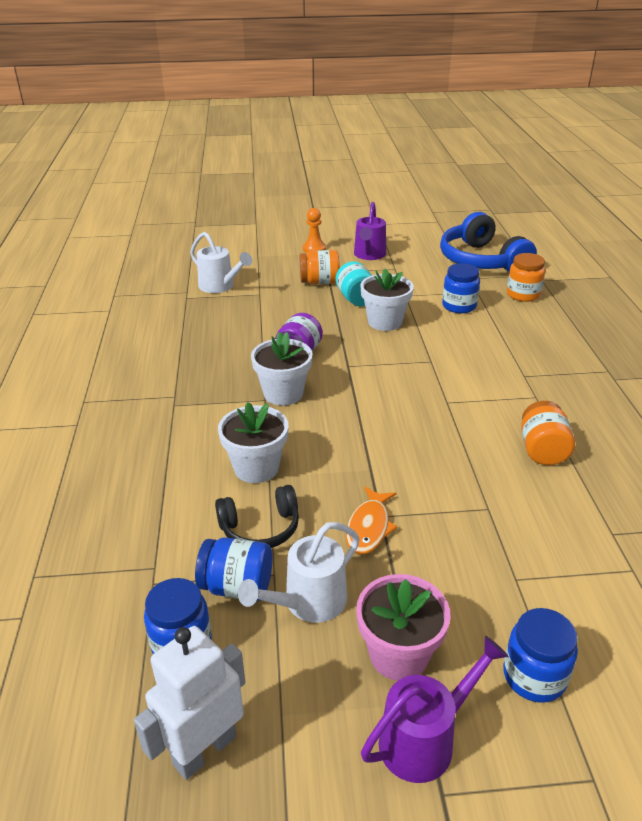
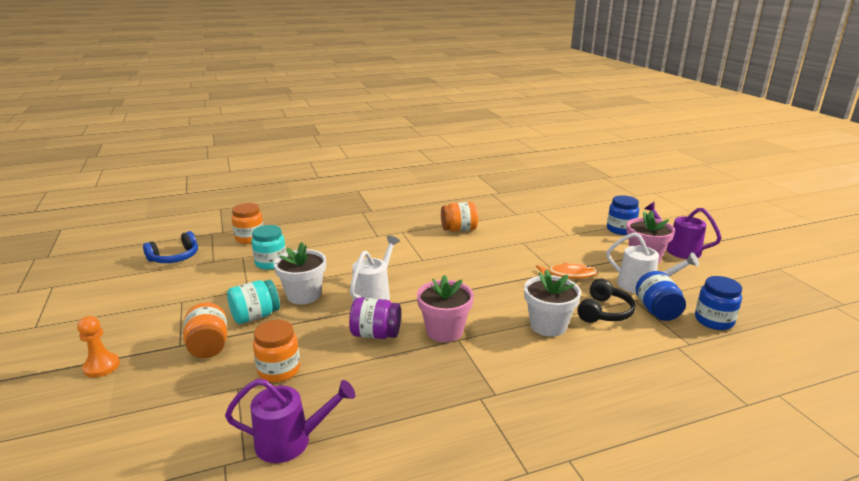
camera: 105 degrees left, 10 degrees down
white robot [134,626,245,780] -> none
white watering can [190,232,252,293] -> white watering can moved to [350,235,400,301]
black headphones [215,485,299,548] -> black headphones turned 60 degrees clockwise [577,279,636,323]
white flower pot [251,332,313,406] -> pink flower pot [417,275,474,342]
purple watering can [354,202,386,260] -> purple watering can moved to [225,379,355,463]
blue headphones [440,212,537,272] -> blue headphones [143,231,198,263], size x0.56
blue jar [442,263,480,313] -> turquoise jar [251,225,286,270]
none -> orange jar [253,320,300,382]

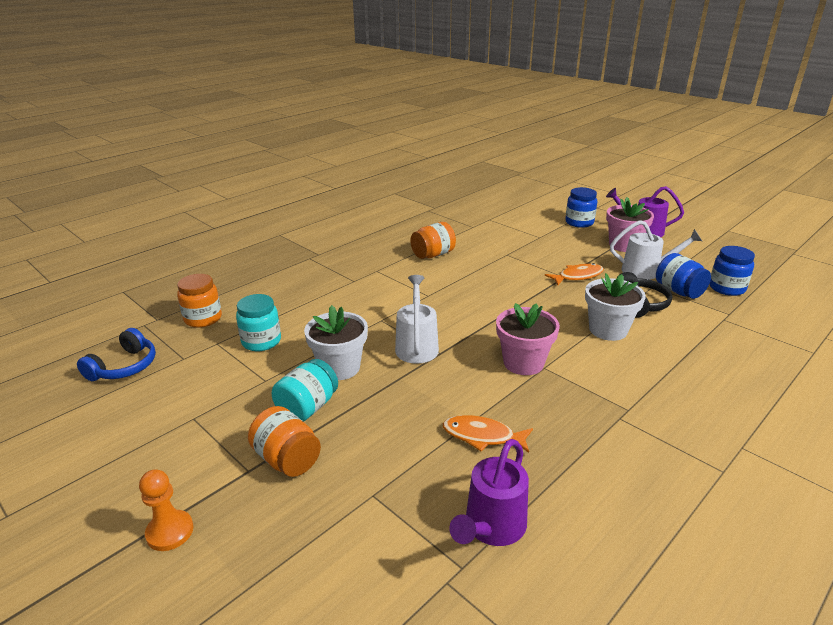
camera: 25 degrees left, 5 degrees up
purple watering can [225,379,355,463] -> purple watering can turned 150 degrees clockwise [449,439,529,546]
orange jar [253,320,300,382] -> none
purple jar [349,297,401,339] -> none
none -> orange fish [443,415,533,453]

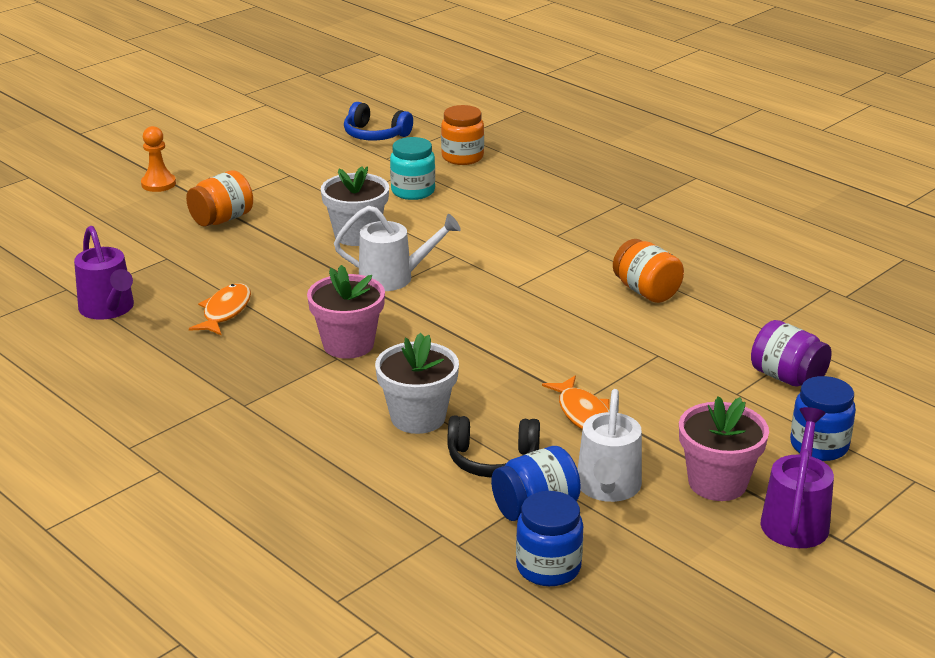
camera: 90 degrees right, 0 degrees up
turquoise jar [272,359,338,421] -> none
purple watering can [449,439,529,546] -> purple watering can turned 150 degrees counterclockwise [74,226,134,320]
none -> purple jar [751,320,832,386]

